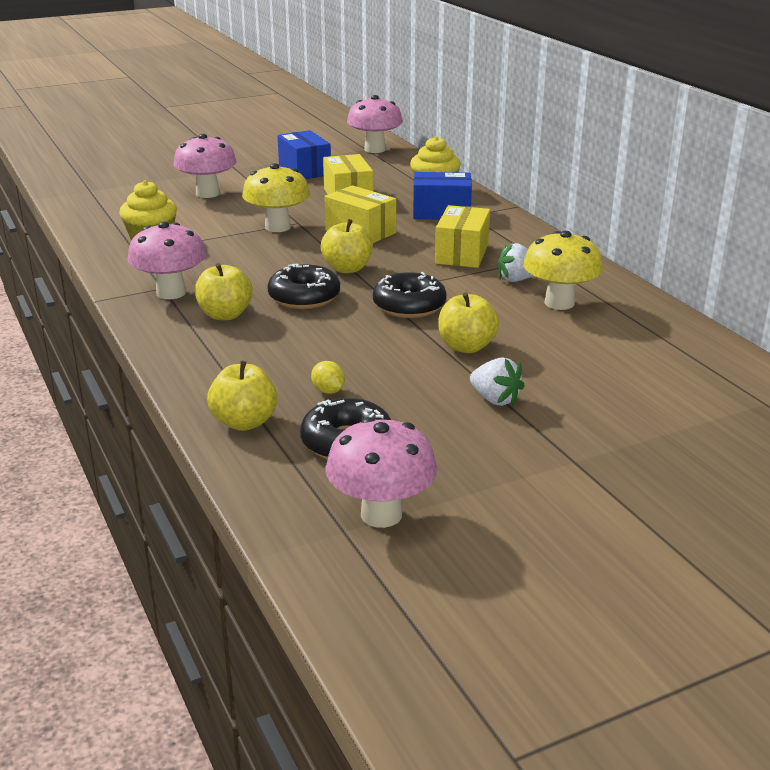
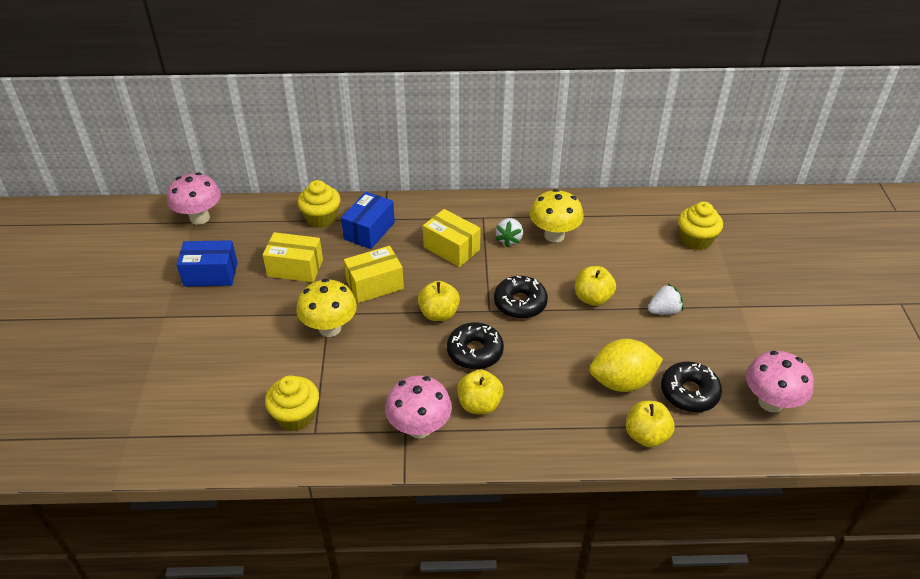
camera: 65 degrees left, 15 degrees up
pink mushroom [173,134,236,198] -> none
yellow lemon [311,361,345,394] -> yellow lemon [590,339,663,392], size x2.37
none -> yellow cupcake [678,202,723,250]

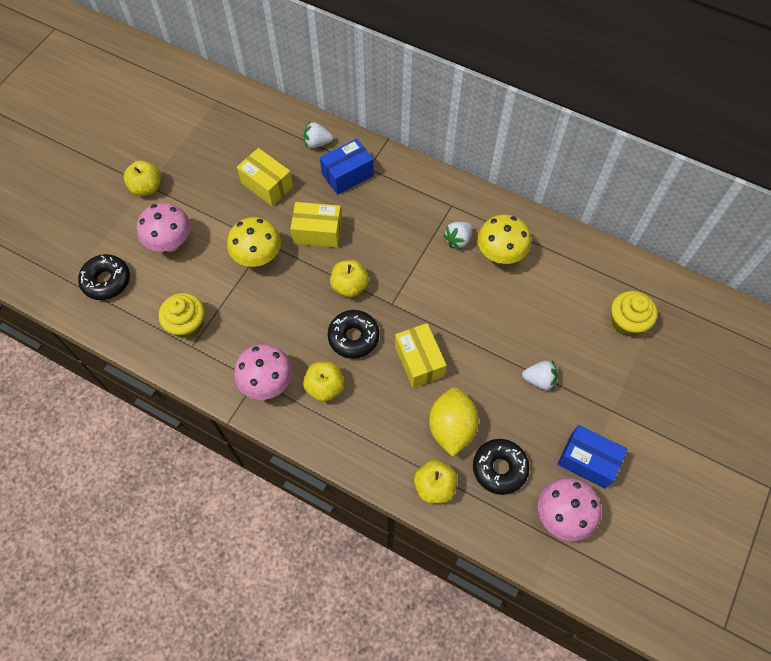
camera: 30 degrees right, 20 degrees up
pink mushroom [167,172,221,225] -> pink mushroom moved to [137,203,191,252]
blue box [177,240,238,287] -> blue box moved to [558,425,628,489]
yellow cupcake [297,180,341,228] -> white strawberry [304,121,333,148]
yellow box [423,209,481,267] -> yellow box moved to [395,323,447,388]
black donut [494,276,548,319] -> black donut moved to [78,254,130,300]
yellow apple [575,266,616,306] -> yellow apple moved to [124,161,161,196]
yellow lemon [590,339,663,392] -> yellow lemon turned 75 degrees clockwise [429,388,479,457]

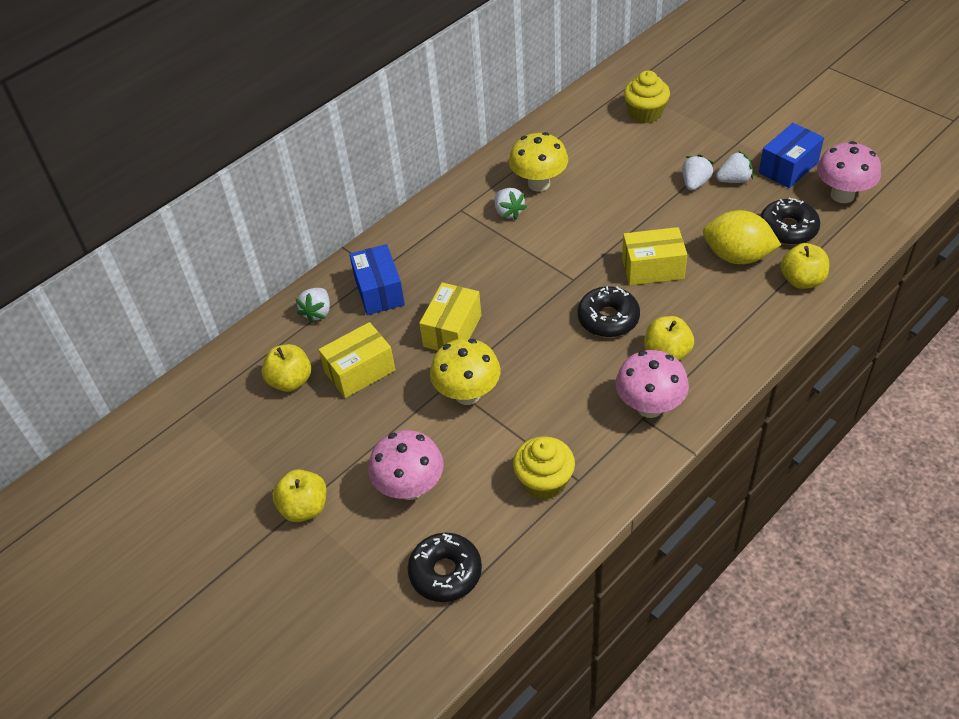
camera: 70 degrees left, 15 degrees down
yellow apple [330,260,369,298] -> yellow apple moved to [262,344,311,392]
none -> white strawberry [716,151,753,183]

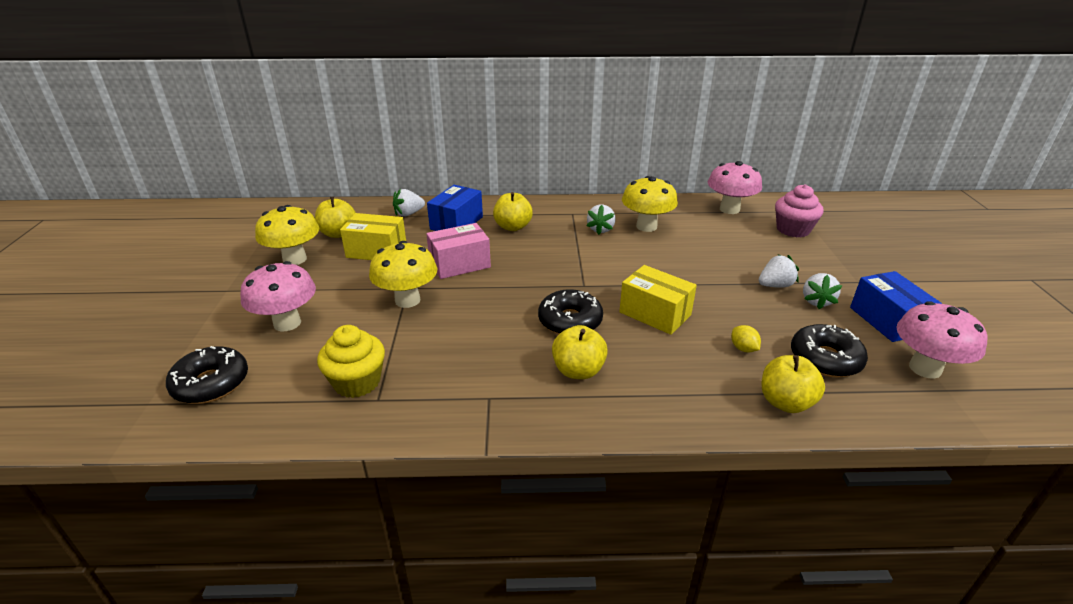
camera: 40 degrees right, 15 degrees down
yellow apple [272,469,327,522] -> yellow apple moved to [493,192,533,231]
yellow box [419,282,481,350] -> pink box [426,223,491,279]
pink mushroom [616,350,689,418] -> pink mushroom moved to [708,161,762,214]
yellow cupcake [624,70,670,124] -> pink cupcake [775,184,824,237]
yellow lemon [703,210,781,264] -> yellow lemon [731,325,761,352], size x0.42
white strawberry [716,151,753,183] -> white strawberry turned 75 degrees clockwise [803,273,843,309]
blue box [759,123,824,188] -> blue box turned 75 degrees clockwise [850,271,942,342]
none -> yellow mushroom [255,205,319,265]

